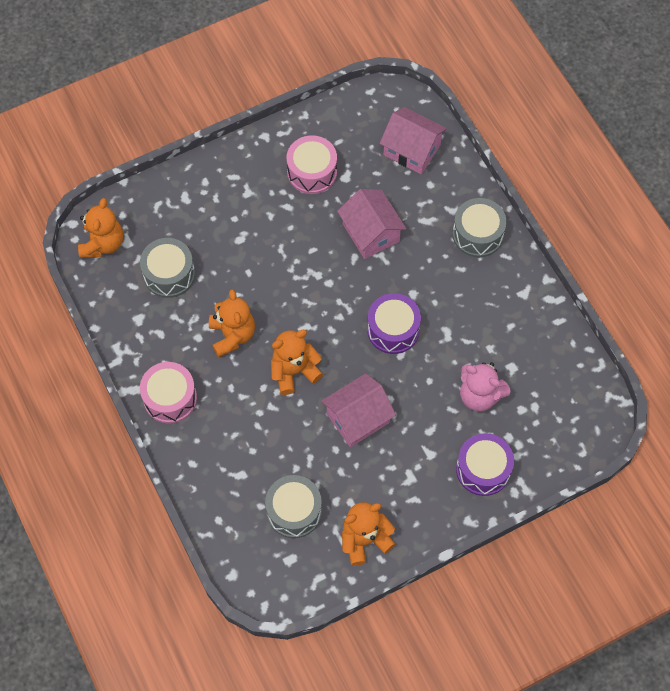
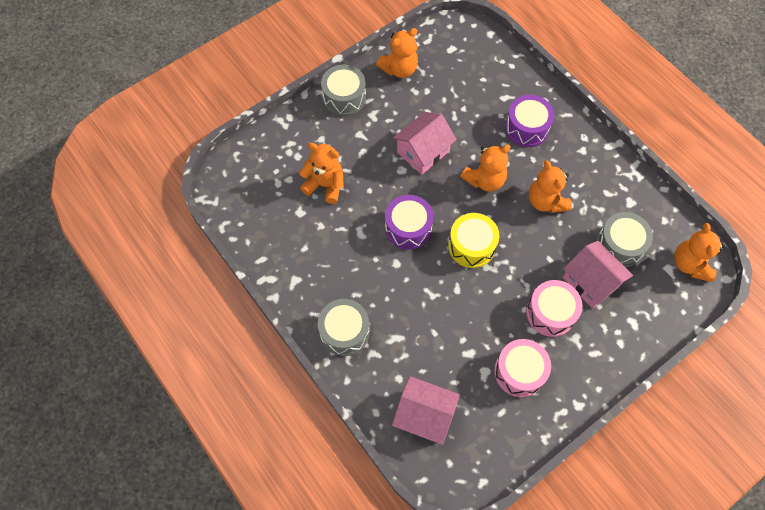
camera: 170 degrees right, 0 degrees up
pink drum [140,362,197,424] -> pink drum moved to [526,280,582,337]
grey drum [265,475,322,538] -> grey drum moved to [321,64,366,116]
pink house [337,189,406,259] -> pink house moved to [563,241,633,309]
purple drum [456,433,514,496] -> purple drum moved to [505,95,554,147]
pink teddy bear [460,362,511,412] -> orange teddy bear [299,143,344,204]
none -> yellow drum [448,213,499,268]

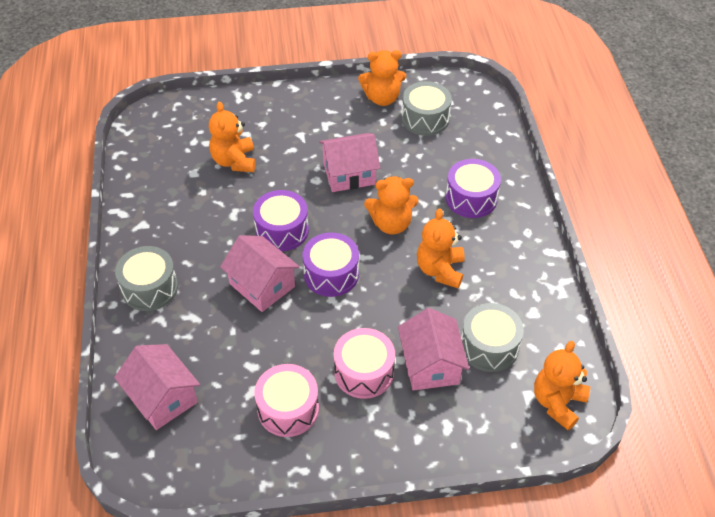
camera: 30 degrees right, 15 degrees down
orange teddy bear [299,143,344,204] -> orange teddy bear turned 150 degrees counterclockwise [209,102,255,172]
grey drum [321,64,366,116] -> grey drum moved to [402,81,452,136]
yellow drum [448,213,499,268] -> purple drum [302,232,359,297]
none -> pink house [220,235,300,312]

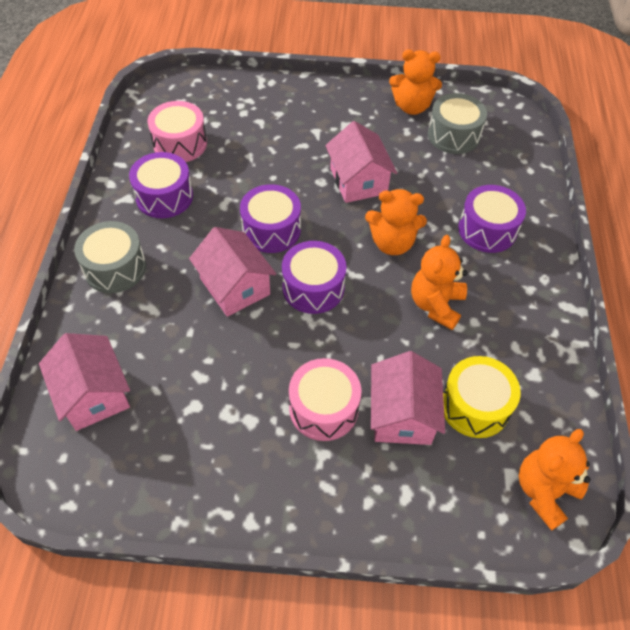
camera: 10 degrees right, 5 degrees up
orange teddy bear [209,102,255,172] -> none
pink drum [254,364,319,437] -> pink drum moved to [147,101,207,162]
pink house [319,133,380,192] -> pink house turned 75 degrees clockwise [325,121,397,203]
grey drum [461,303,524,372] -> yellow drum [443,356,521,438]
none -> purple drum [129,152,193,218]

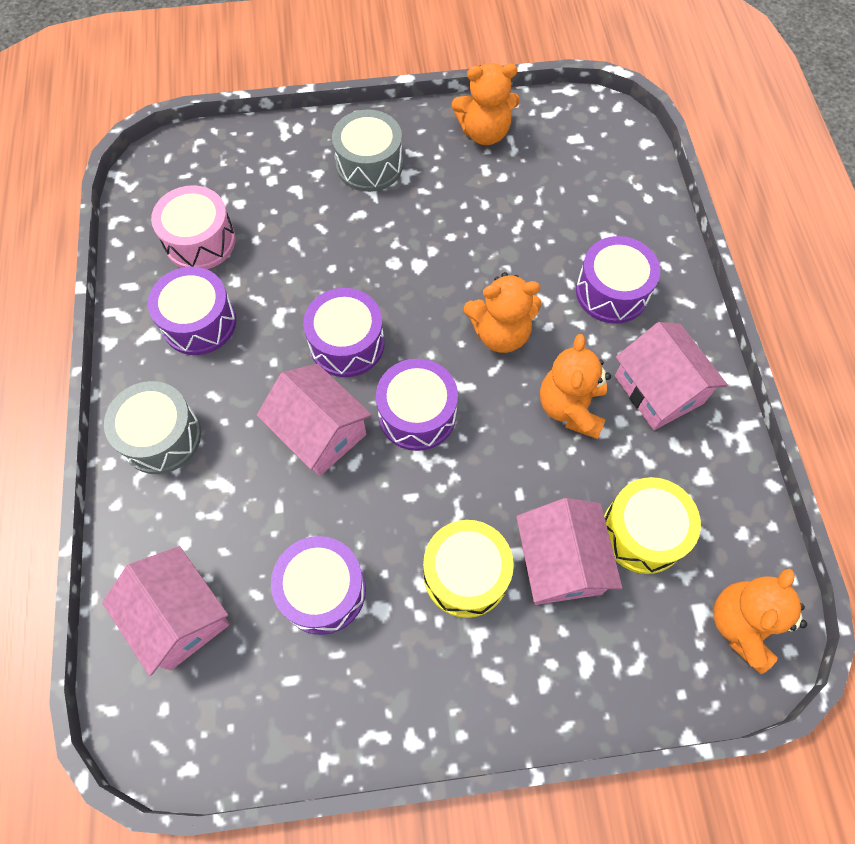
camera: 10 degrees left, 10 degrees up
pink drum [289,358,361,441] -> yellow drum [423,520,514,618]
pink house [325,121,397,203] -> pink house moved to [615,322,728,430]
grey drum [428,93,487,154] -> grey drum moved to [332,110,403,192]
none -> purple drum [271,536,366,635]

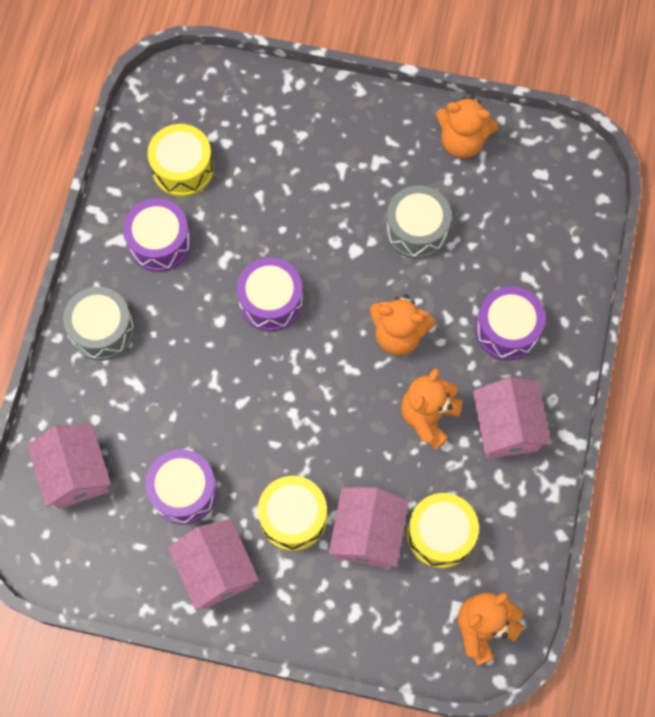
camera: 20 degrees right, 5 degrees up
pink drum [151,185,235,269] -> yellow drum [148,124,214,197]
pink house [257,364,372,476] -> pink house moved to [168,519,259,610]
grey drum [332,110,403,192] -> grey drum moved to [386,186,451,259]
purple drum [376,359,458,451] -> none

